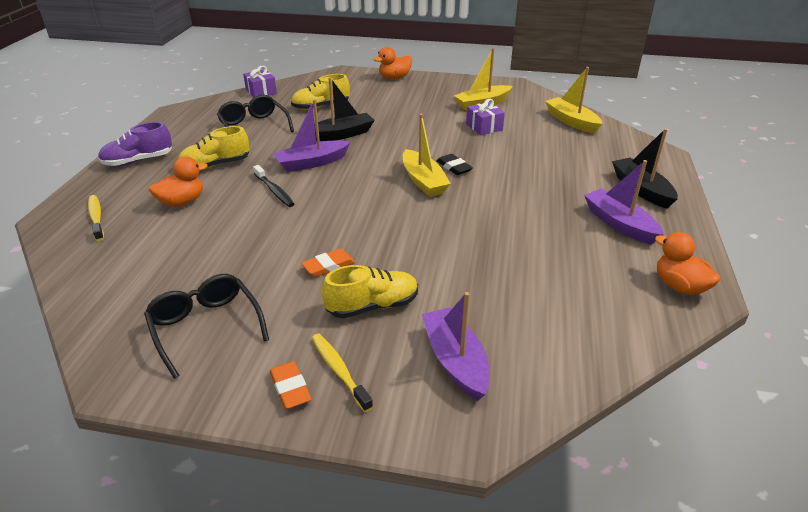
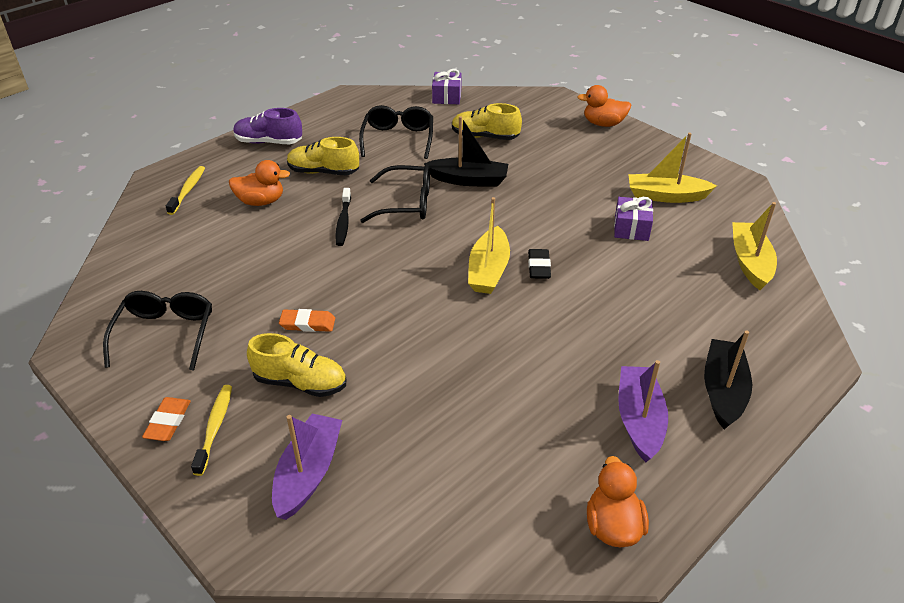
camera: 35 degrees right, 5 degrees up
purple boat [273,99,351,172] -> black glasses [360,164,430,223]

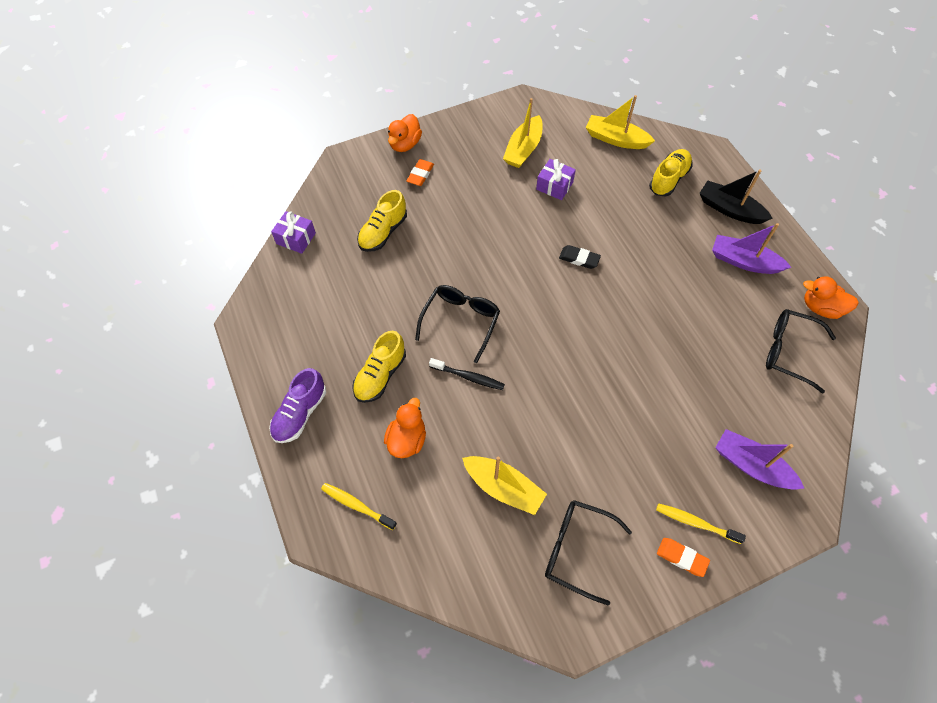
camera: 70 degrees left, 20 degrees up
yellow shoe [247,333,346,397] -> yellow shoe moved to [649,149,693,196]
orange eraser [279,309,335,332] -> orange eraser moved to [406,159,434,186]
black glasses [359,105,433,159] -> black glasses moved to [766,309,836,393]
black boat [424,116,508,187] -> none
yellow boat [468,197,510,294] -> yellow boat moved to [462,456,547,515]

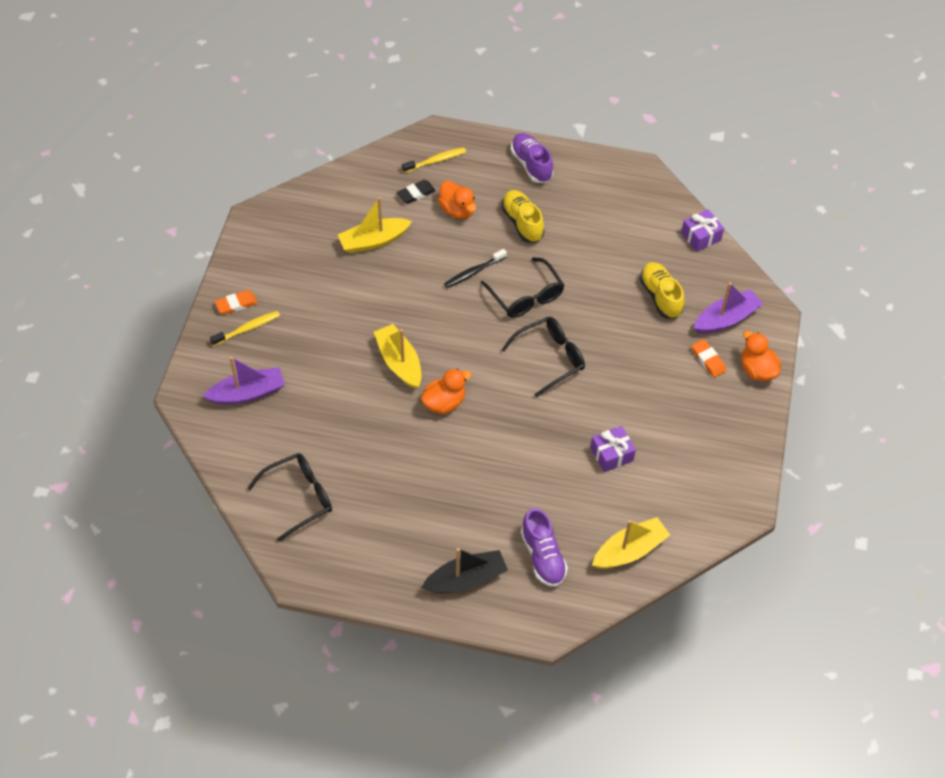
camera: 125 degrees right, 5 degrees down
yellow boat [503,98,543,168] -> yellow boat moved to [374,324,421,389]
black glasses [545,500,632,605] -> black glasses moved to [502,317,585,397]
black eraser [559,245,601,269] -> black eraser moved to [396,180,436,204]
yellow shoe [649,149,693,196] -> purple shoe [521,508,568,587]
purple boat [712,223,791,274] -> purple boat moved to [694,282,763,334]
orange duck [803,276,859,319] -> orange duck moved to [421,368,472,414]

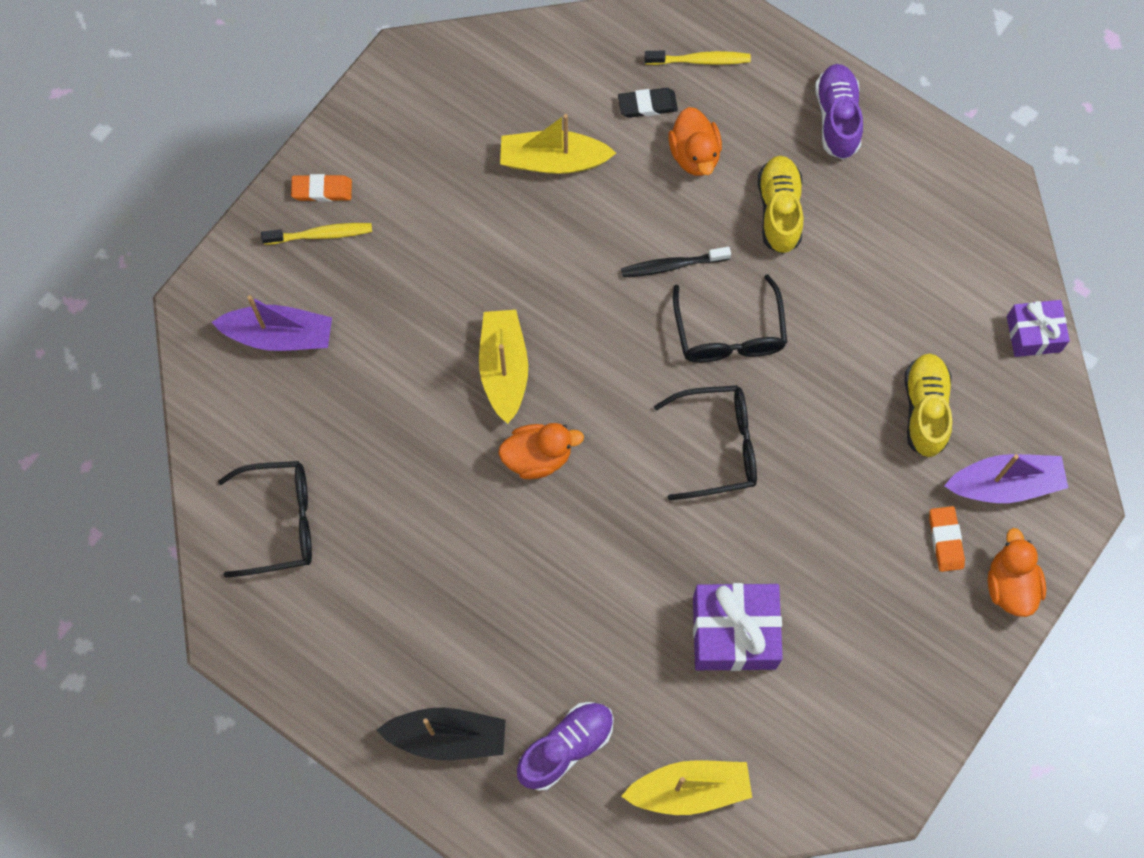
camera: 25 degrees right, 15 degrees up
purple shoe [521,508,568,587] -> purple shoe turned 135 degrees counterclockwise [517,702,614,791]
purple gift [590,426,636,472] -> purple gift [693,583,783,671], size x1.61

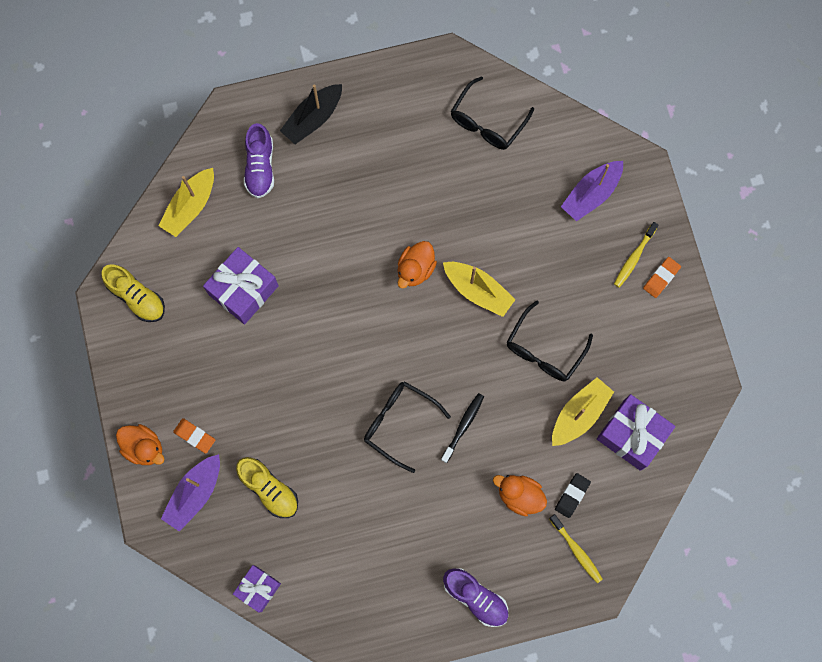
camera: 130 degrees right, 5 degrees up
yellow toothbrush [645,51,751,65] -> yellow toothbrush turned 75 degrees counterclockwise [549,514,603,583]
black glasses [654,385,757,501] -> black glasses moved to [507,301,593,381]
yellow shoe [758,156,803,254] -> yellow shoe moved to [101,264,165,322]
none -> purple gift [597,394,675,471]

